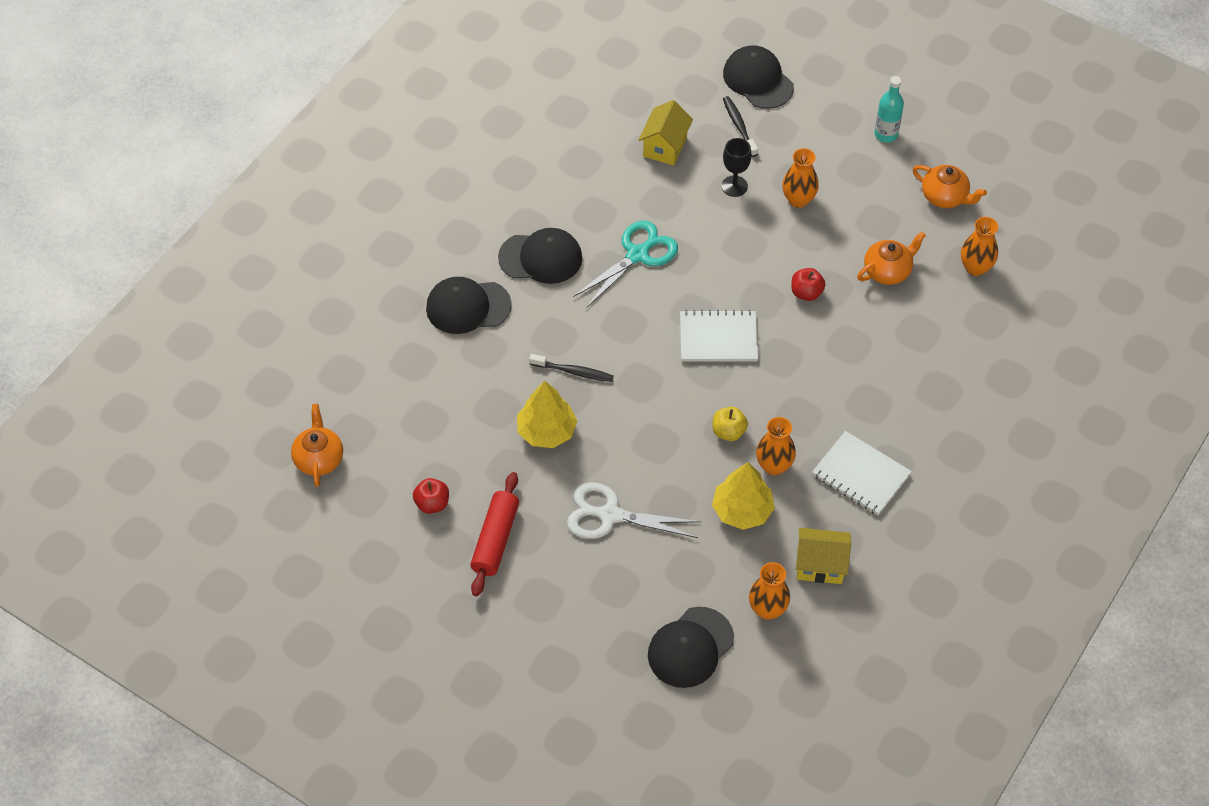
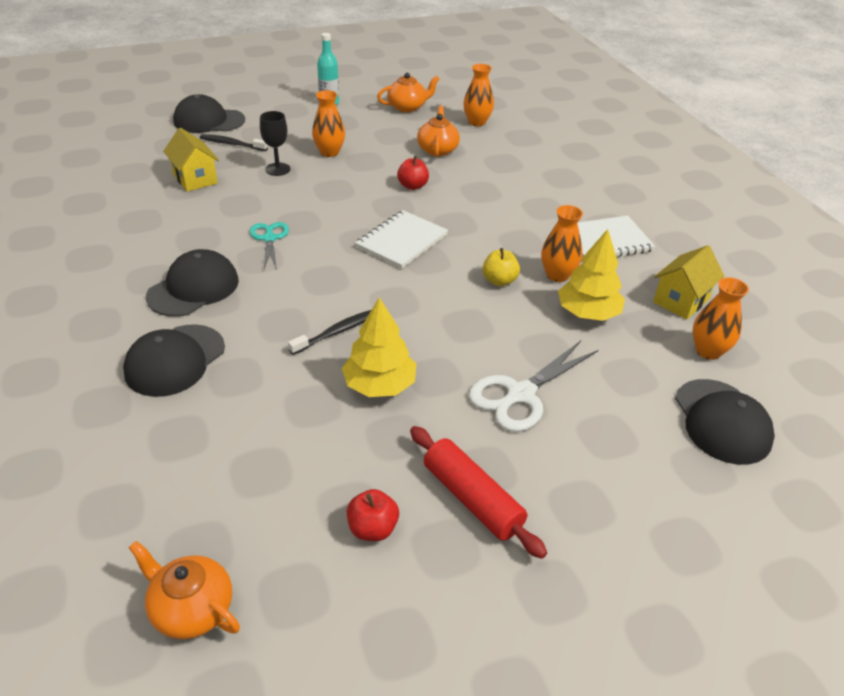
camera: 55 degrees left, 15 degrees down
turquoise scissors [573,221,678,308] -> turquoise scissors [249,222,289,270], size x0.64

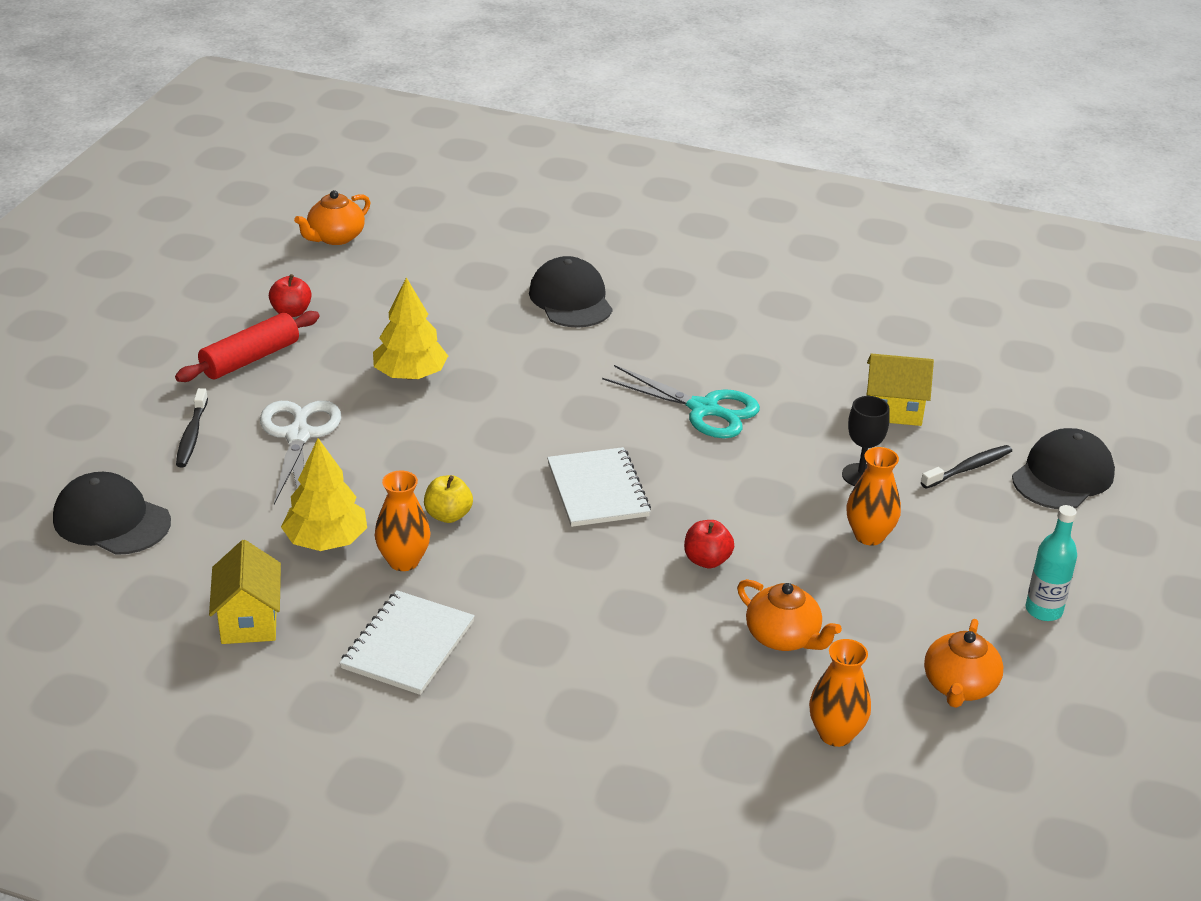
camera: 130 degrees right, 5 degrees down
orange teapot [129,541,240,639] -> orange teapot turned 150 degrees clockwise [294,190,370,245]
black cap [146,249,239,317] -> none
turquoise scissors [249,222,289,270] -> turquoise scissors [602,365,760,438], size x1.57
black toothbrush [288,310,371,355] -> black toothbrush moved to [176,388,208,467]
red rolling pin [410,426,547,559] -> red rolling pin turned 45 degrees counterclockwise [175,311,319,382]
orange vase [692,277,749,360] -> none

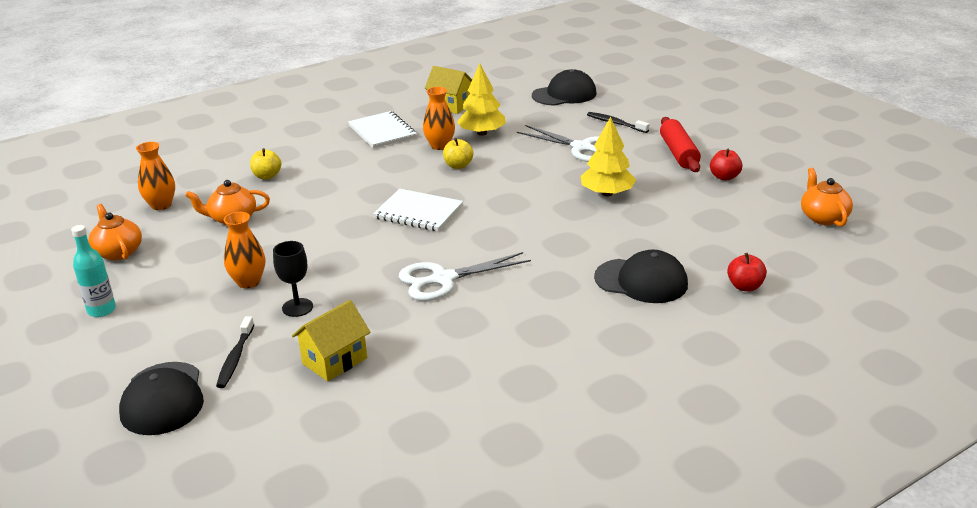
camera: 130 degrees right, 5 degrees down
turquoise scissors [602,365,760,438] -> white scissors [399,252,531,301]
red apple [684,520,734,568] -> red apple moved to [727,253,767,291]
none -> yellow apple [250,148,281,179]

